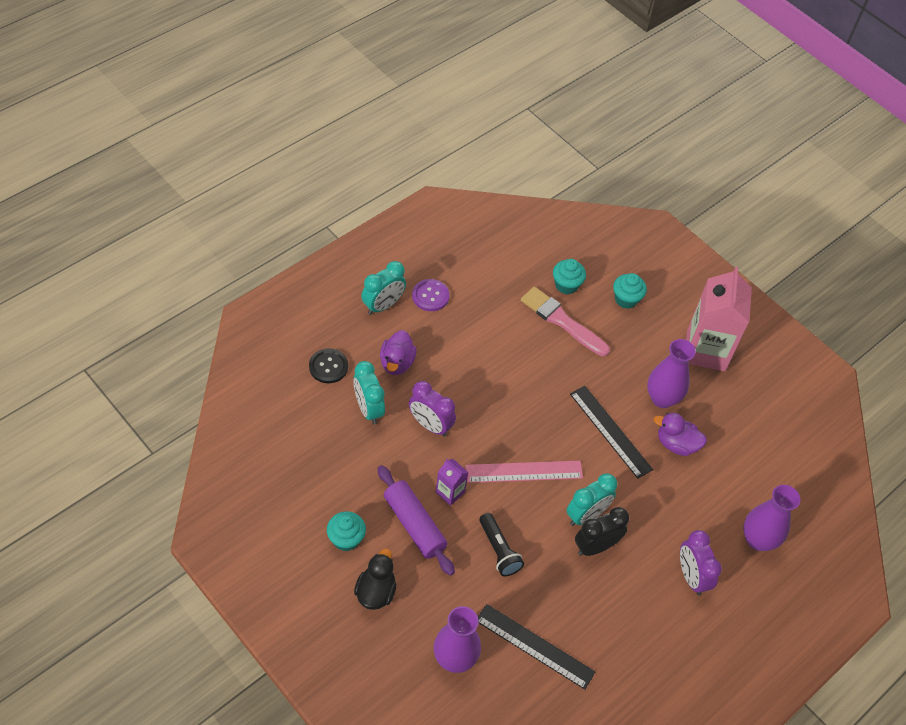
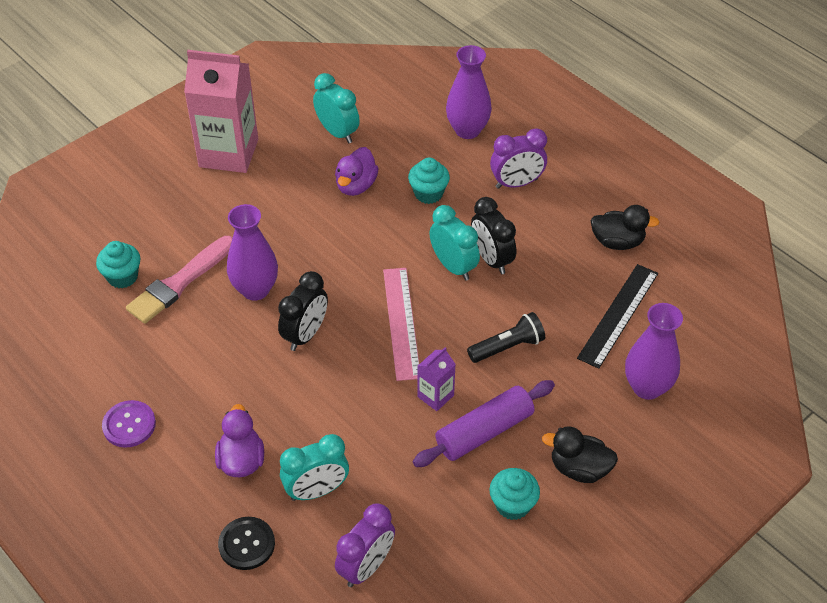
camera: 85 degrees left, 5 degrees down
turquoise clock [361,261,406,315] -> turquoise clock moved to [313,73,360,143]
purple duck [380,330,416,375] -> purple duck turned 105 degrees counterclockwise [215,404,264,477]
purple clock [409,381,456,437] -> purple clock moved to [335,503,395,587]
black ruler [570,386,653,479] -> none
turquoise cupcake [613,273,647,309] -> turquoise cupcake moved to [408,158,450,204]
purple vase [647,339,696,408] -> purple vase moved to [227,204,278,301]
none -> black clock [278,271,328,351]
none -> black duck [591,205,659,250]

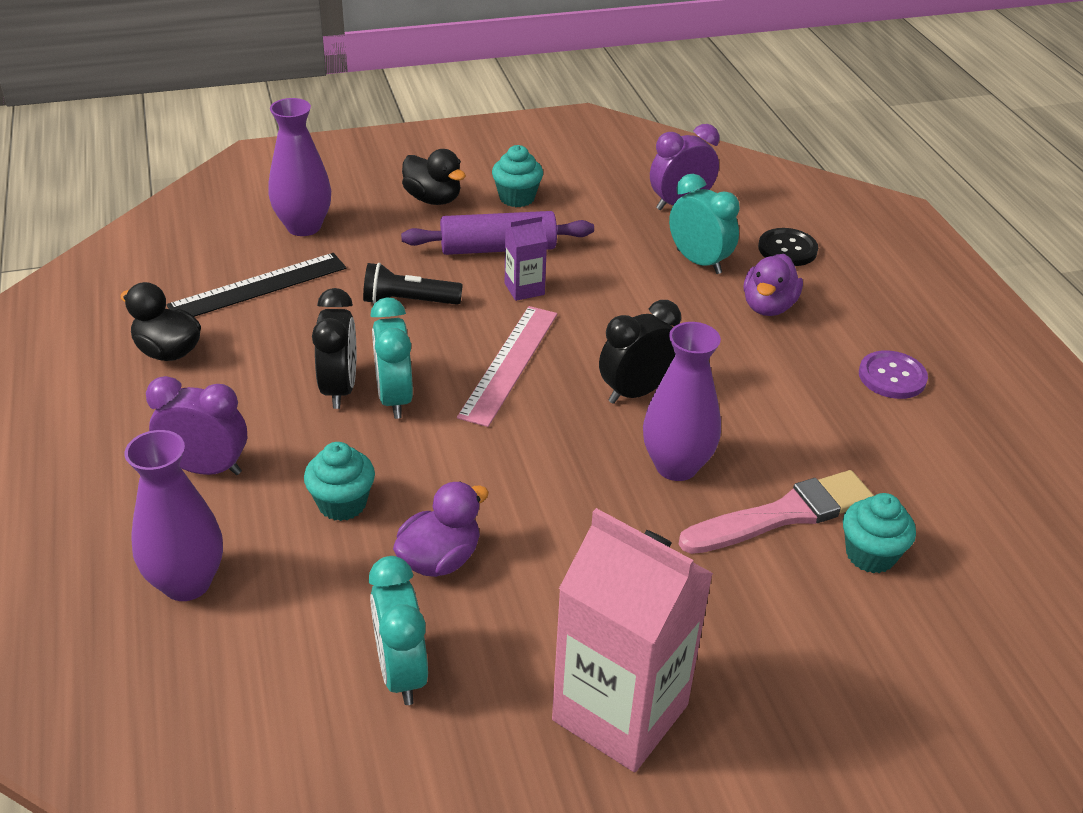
camera: 155 degrees left, 10 degrees down
turquoise clock [280,434,349,501] -> turquoise clock turned 45 degrees clockwise [669,174,740,274]

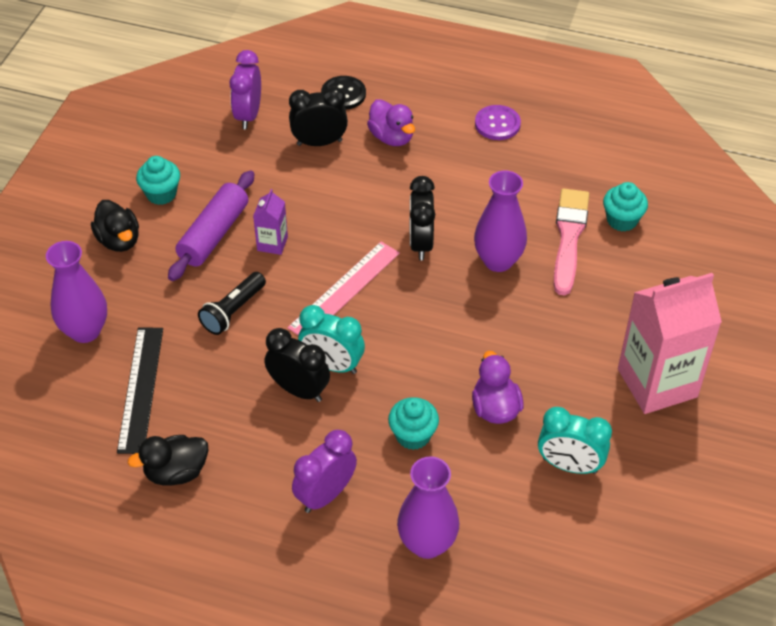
camera: 55 degrees left, 10 degrees up
black duck [402,149,466,205] -> black duck turned 75 degrees clockwise [91,200,139,252]
pink ruler [457,306,557,427] -> pink ruler turned 75 degrees clockwise [287,242,400,335]
turquoise clock [669,174,740,274] -> black clock [289,86,348,146]

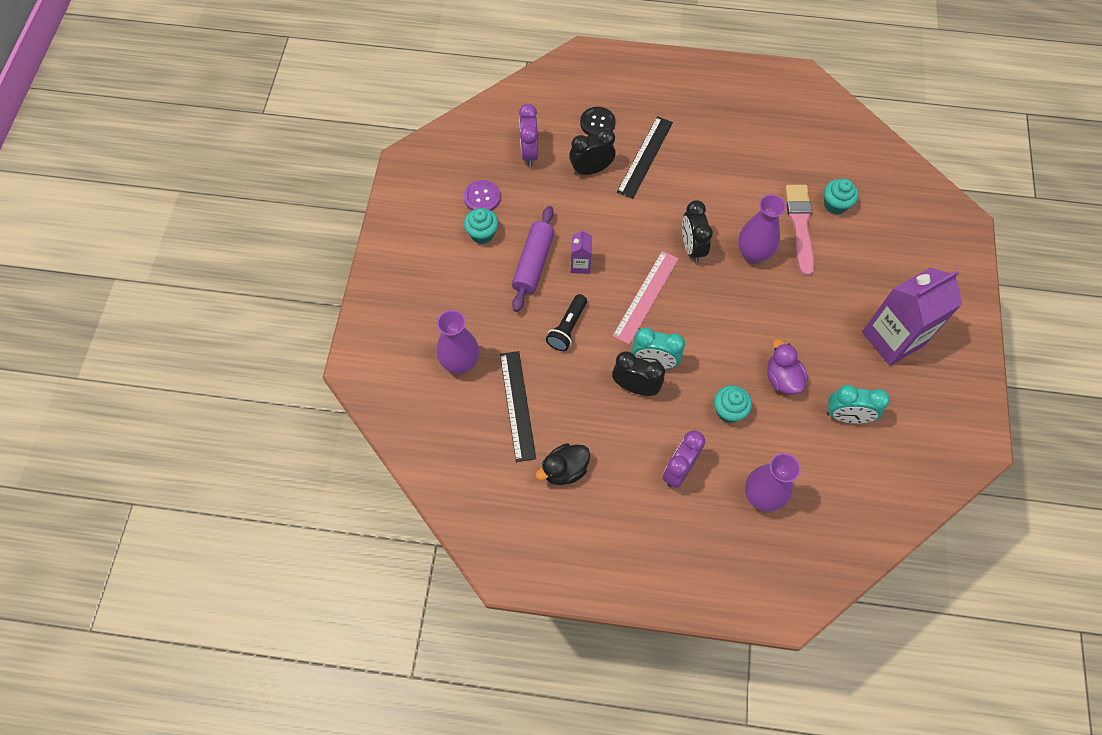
camera: 10 degrees left, 15 degrees up
black duck [91,200,139,252] -> none
purple duck [367,99,415,146] -> black ruler [617,116,673,199]
purple button [475,105,521,140] -> purple button moved to [464,180,501,211]
pink carton [618,273,722,414] -> purple carton [862,268,962,366]

